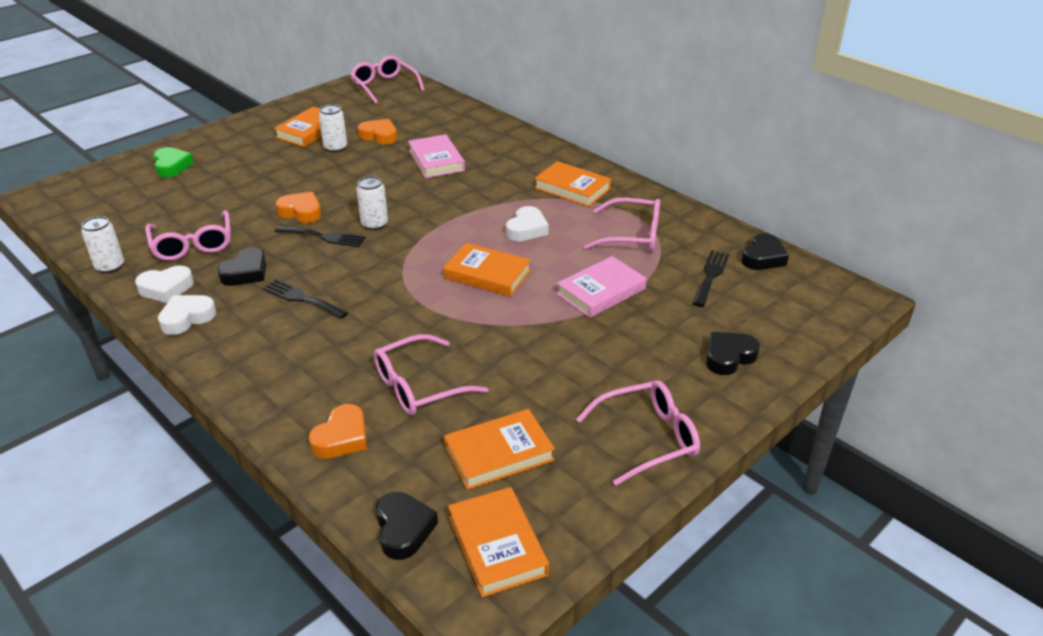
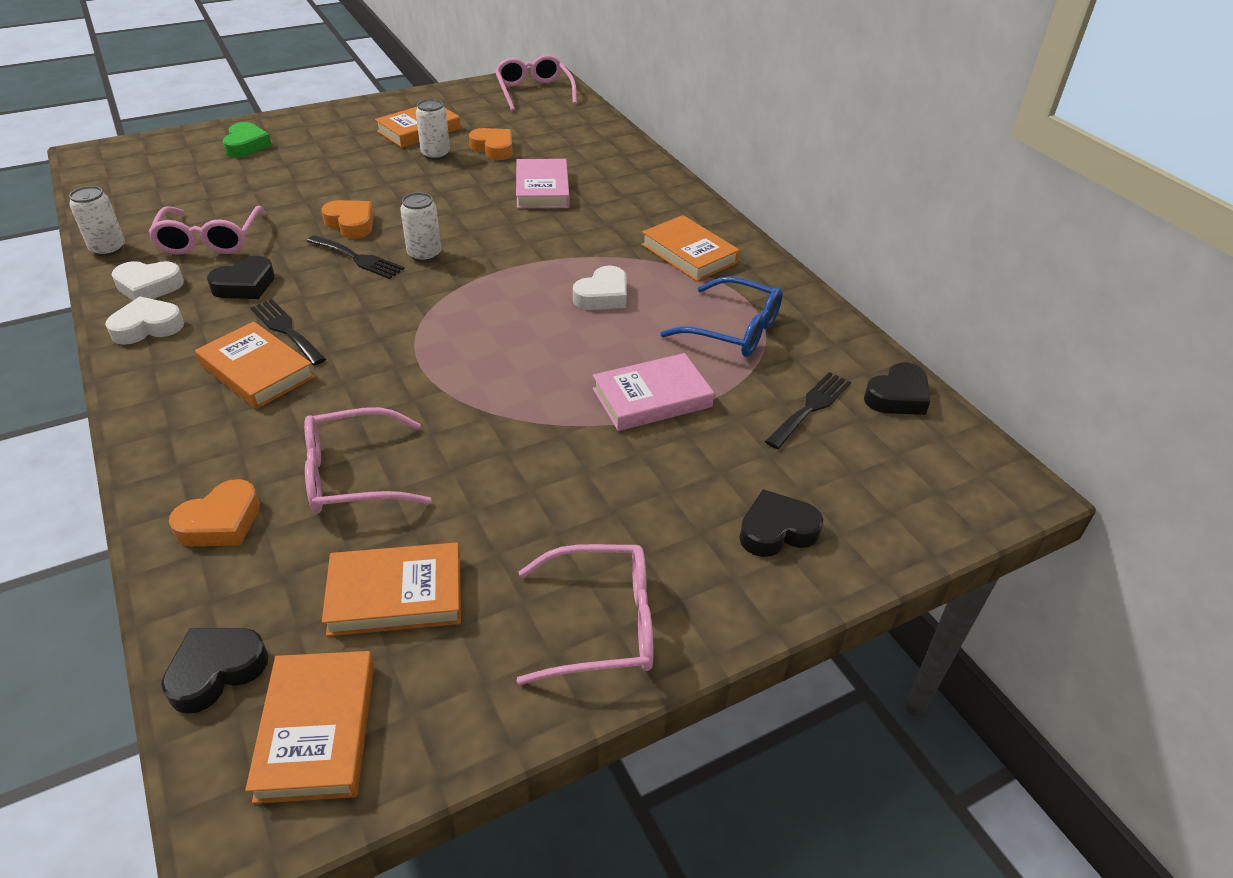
camera: 15 degrees right, 5 degrees up
black heart [376,492,438,560] -> black heart turned 135 degrees counterclockwise [161,628,269,714]
orange book [443,243,531,297] -> orange book moved to [195,322,315,409]
pink glasses [584,198,660,252] -> blue glasses [660,276,783,357]

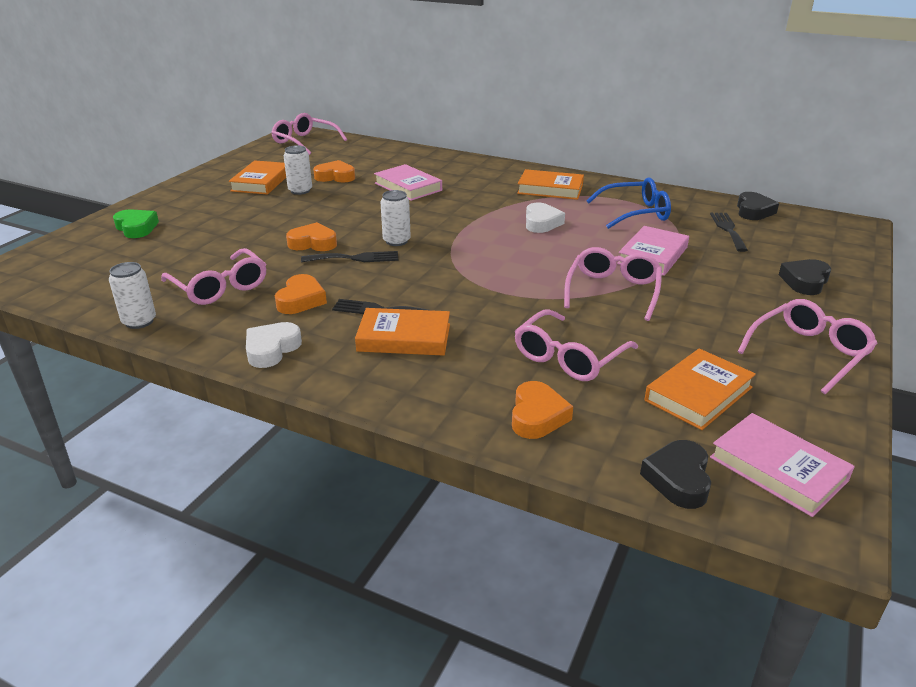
camera: 35 degrees left, 10 degrees down
white heart [112,261,184,300] -> none
black heart [207,256,275,299] -> orange heart [275,274,327,314]
orange book [245,651,374,804] -> pink book [710,413,855,517]
none -> pink glasses [564,247,662,321]

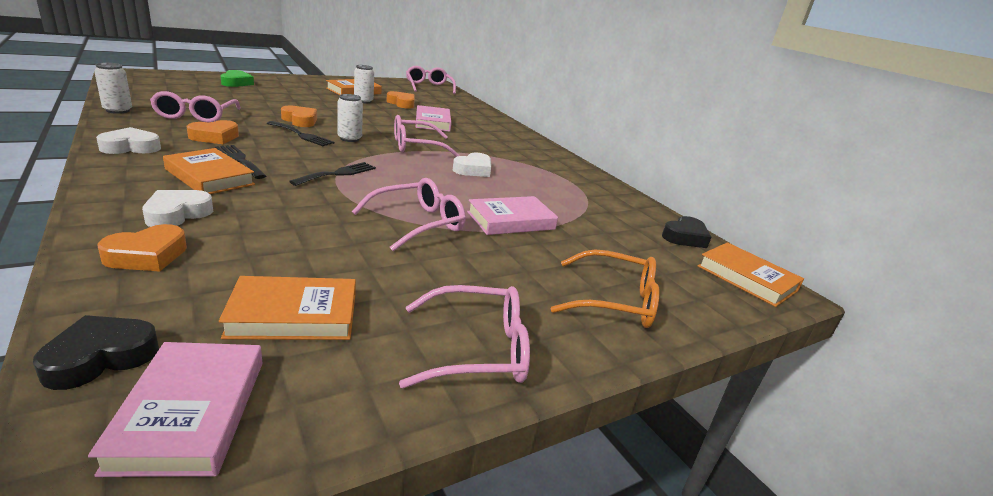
camera: 30 degrees right, 5 degrees down
pink glasses [515,309,638,381] -> pink glasses moved to [394,115,460,157]
orange book [517,169,584,200] -> orange book moved to [698,242,804,307]
blue glasses [586,177,671,229] -> none
black fork [710,213,748,252] -> black fork moved to [289,162,376,186]
black heart [779,259,831,295] -> orange glasses [551,249,660,328]
none -> white heart [142,190,213,227]

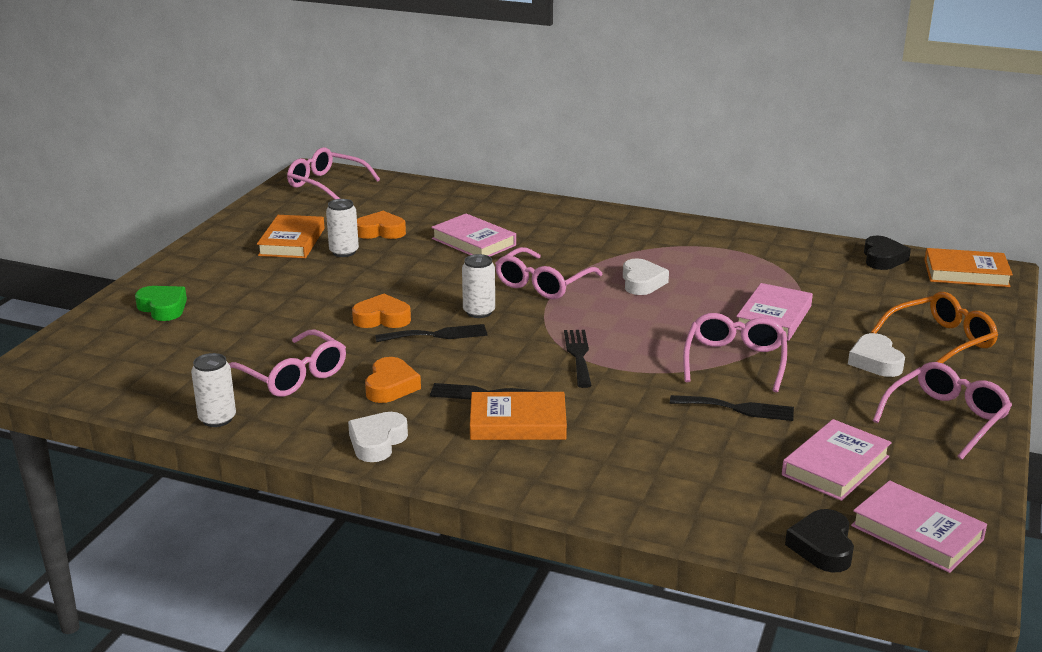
camera: 35 degrees left, 0 degrees up
orange heart [97,224,187,271] -> none
white heart [142,190,213,227] -> white heart moved to [848,333,905,377]
orange book [219,276,356,340] -> pink book [782,419,892,501]
none -> black fork [670,395,794,421]

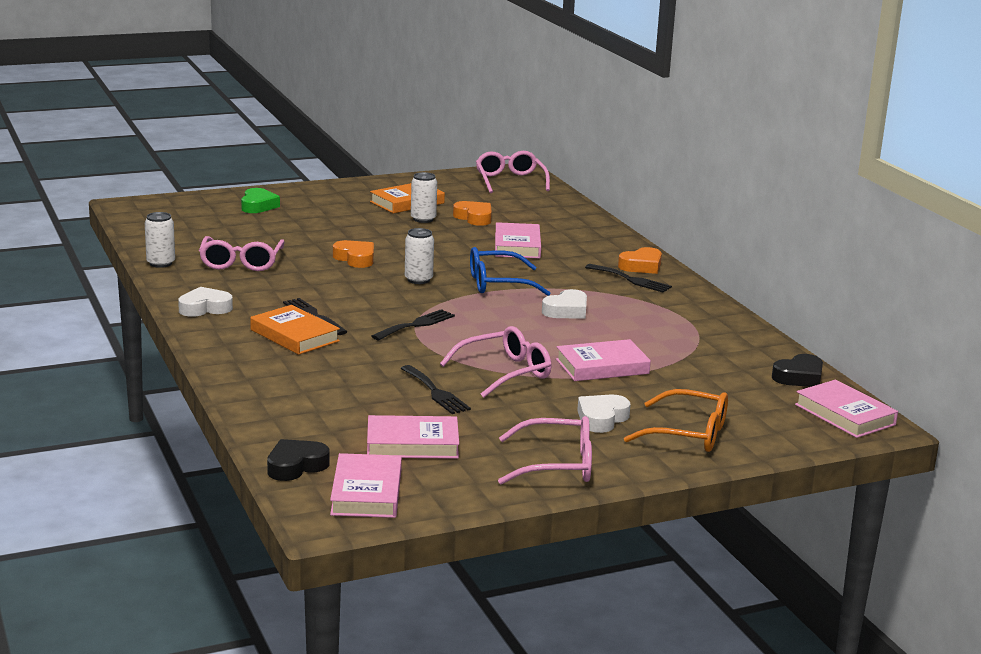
camera: 45 degrees right, 5 degrees down
orange heart [365,357,421,403] -> orange heart moved to [618,247,662,274]
black fork [375,324,488,342] -> black fork moved to [585,264,672,292]
pink glasses [495,247,603,299] -> blue glasses [470,247,550,296]
orange book [924,248,1013,287] -> pink book [795,380,898,438]

